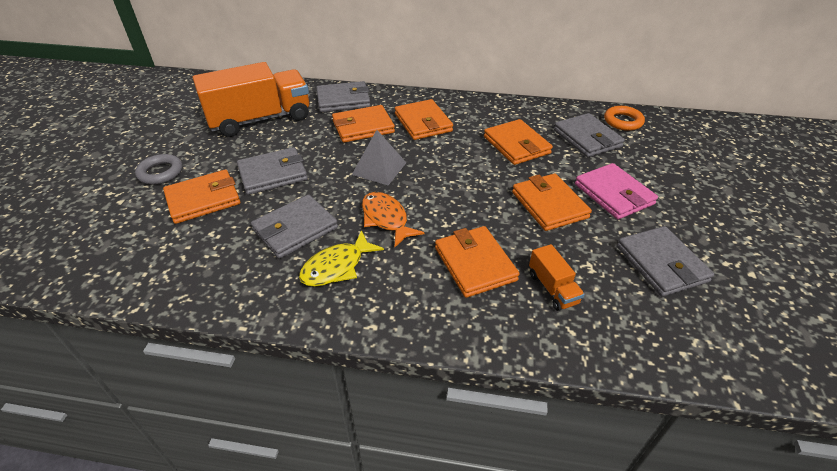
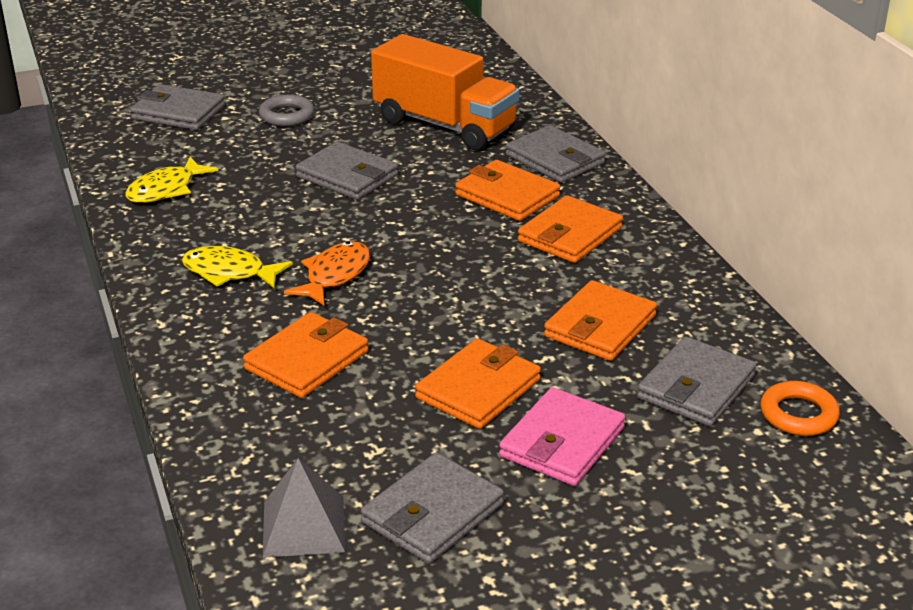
camera: 60 degrees right, 10 degrees down
orange wallet [163,170,240,224] -> none
grey wallet [251,194,338,259] -> grey wallet moved to [130,84,225,130]
grey pyramid [352,130,406,185] -> grey pyramid moved to [263,458,345,558]
orange truck [529,244,585,311] -> none
none -> yellow fish [126,157,218,203]

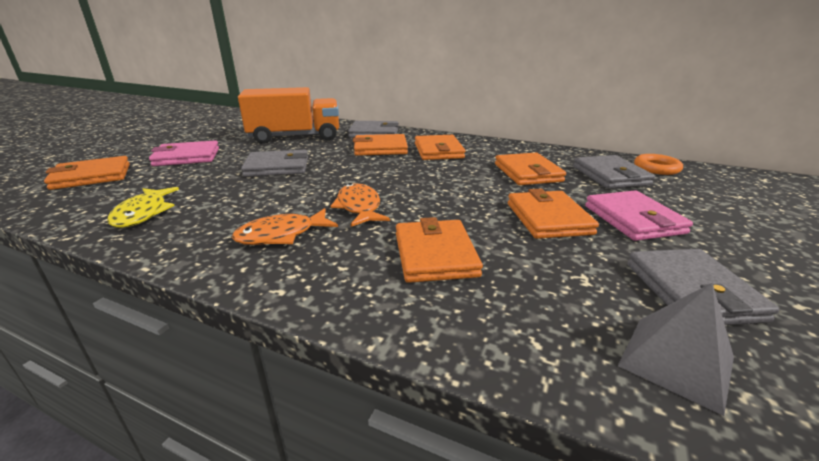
camera: 45 degrees left, 5 degrees down
grey wallet [130,84,225,130] -> orange wallet [44,156,130,190]
yellow fish [182,246,293,289] -> orange fish [232,208,338,245]
grey ring [259,94,314,126] -> pink wallet [149,140,219,166]

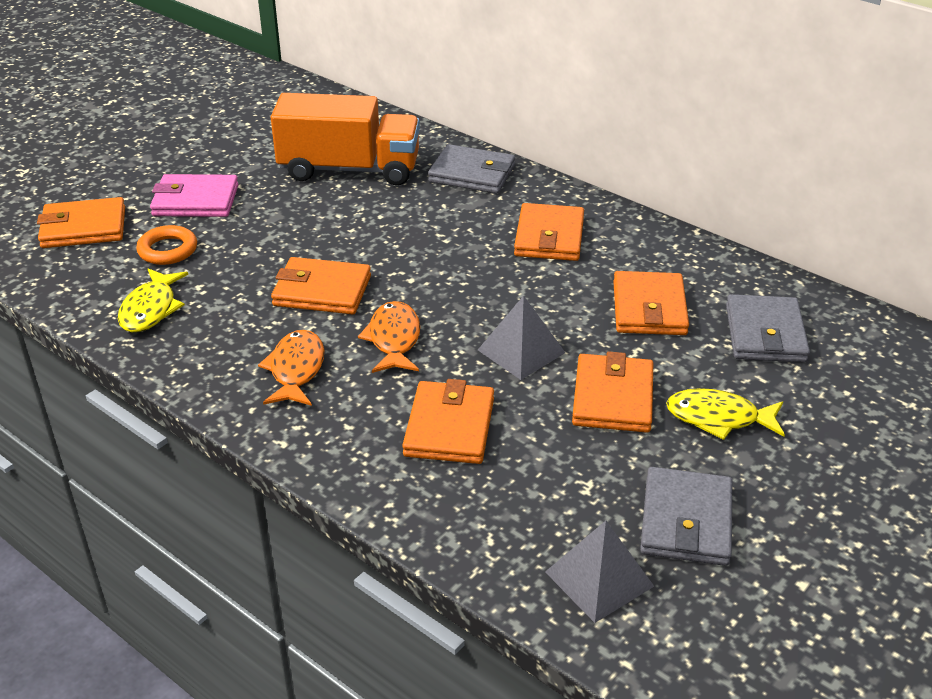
camera: 15 degrees right, 10 degrees up
orange fish [232,208,338,245] -> orange fish turned 105 degrees clockwise [258,330,324,406]
grey wallet [241,150,308,177] -> none
orange wallet [353,134,408,156] -> orange wallet moved to [271,257,371,314]
pink wallet [585,190,693,241] -> yellow fish [666,388,785,440]
orange ring [634,154,683,175] -> orange ring moved to [136,225,197,265]
none -> grey pyramid [478,296,565,380]

